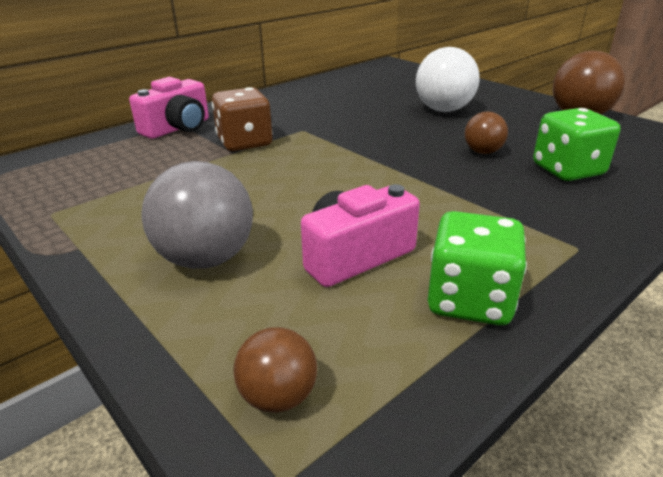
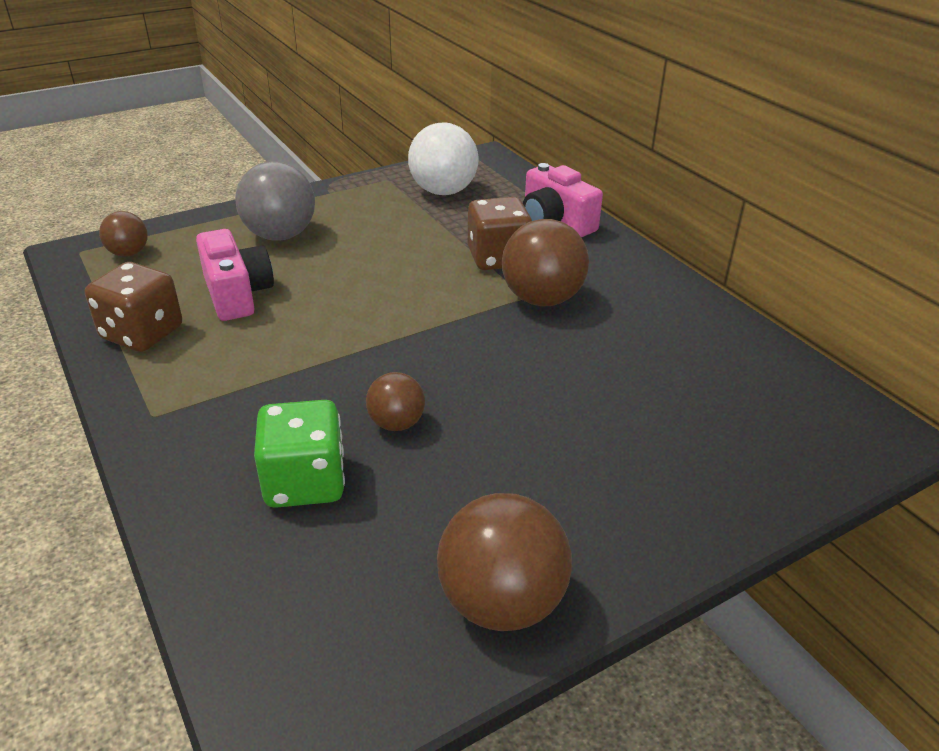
camera: 100 degrees right, 5 degrees up
white ball [416,47,480,112] -> white ball moved to [408,122,478,195]
green dice [428,211,527,325] -> brown dice [85,262,182,352]
none -> brown ball [502,219,589,306]

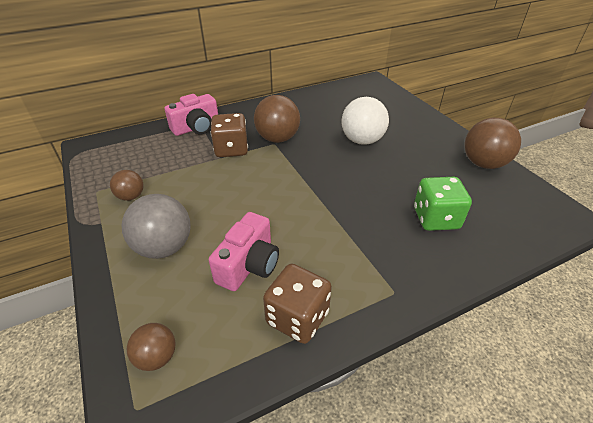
camera: 85 degrees left, 5 degrees up
pink camera [196,229,274,321] -> pink camera turned 135 degrees clockwise [209,212,279,291]
brown ball [366,372,425,431] -> brown ball moved to [110,170,144,201]
white ball [408,122,478,195] -> white ball moved to [341,97,389,145]

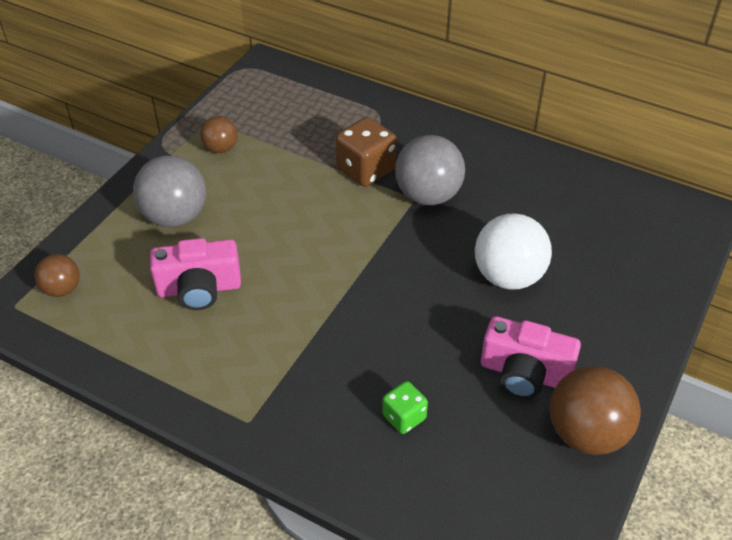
camera: 55 degrees right, 5 degrees up
pink camera [164,94,218,136] -> pink camera moved to [481,316,581,399]
brown ball [254,95,300,143] -> grey ball [395,135,465,205]
brown dice [263,264,332,344] -> none
green dice [414,177,472,231] -> green dice [382,381,428,434], size x0.59

